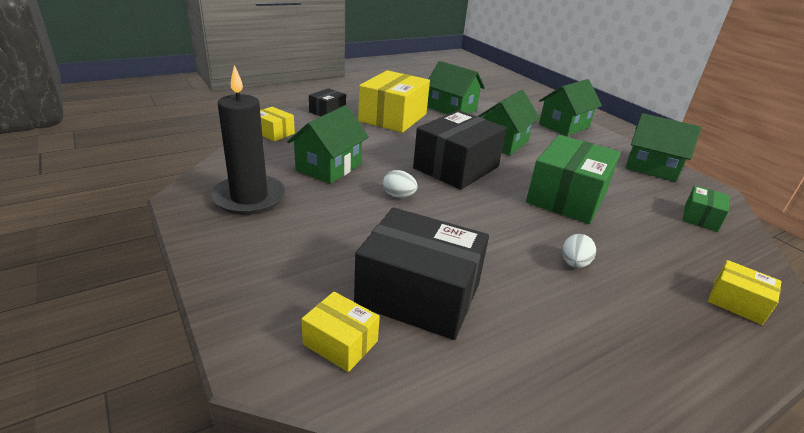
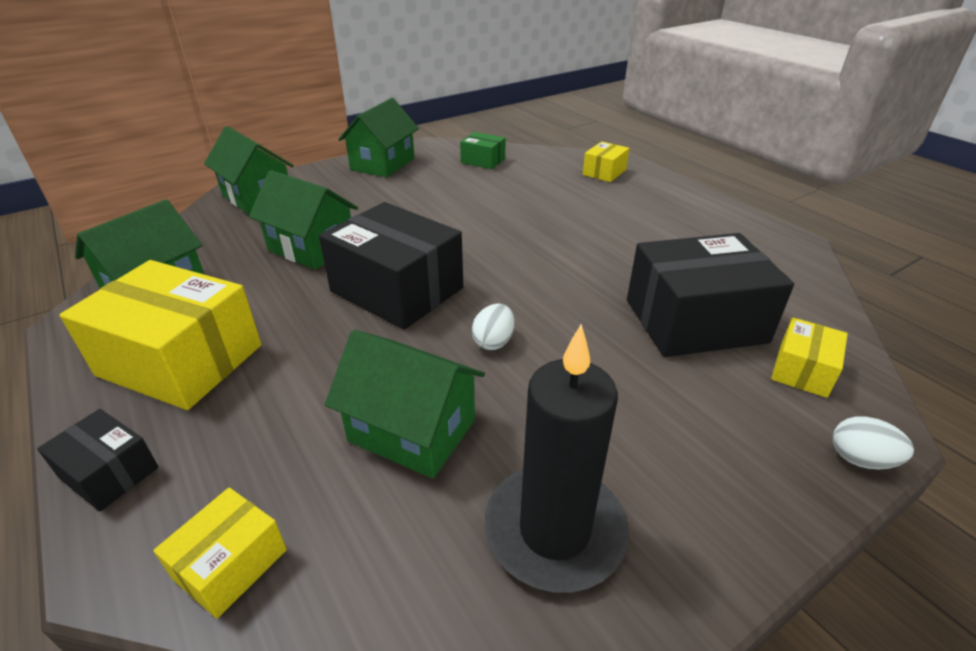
camera: 90 degrees left, 5 degrees up
black box [354,208,489,340] -> black box turned 60 degrees clockwise [627,233,794,357]
green box [526,135,621,224] -> none
white egg [562,234,596,268] -> white egg moved to [833,416,914,469]

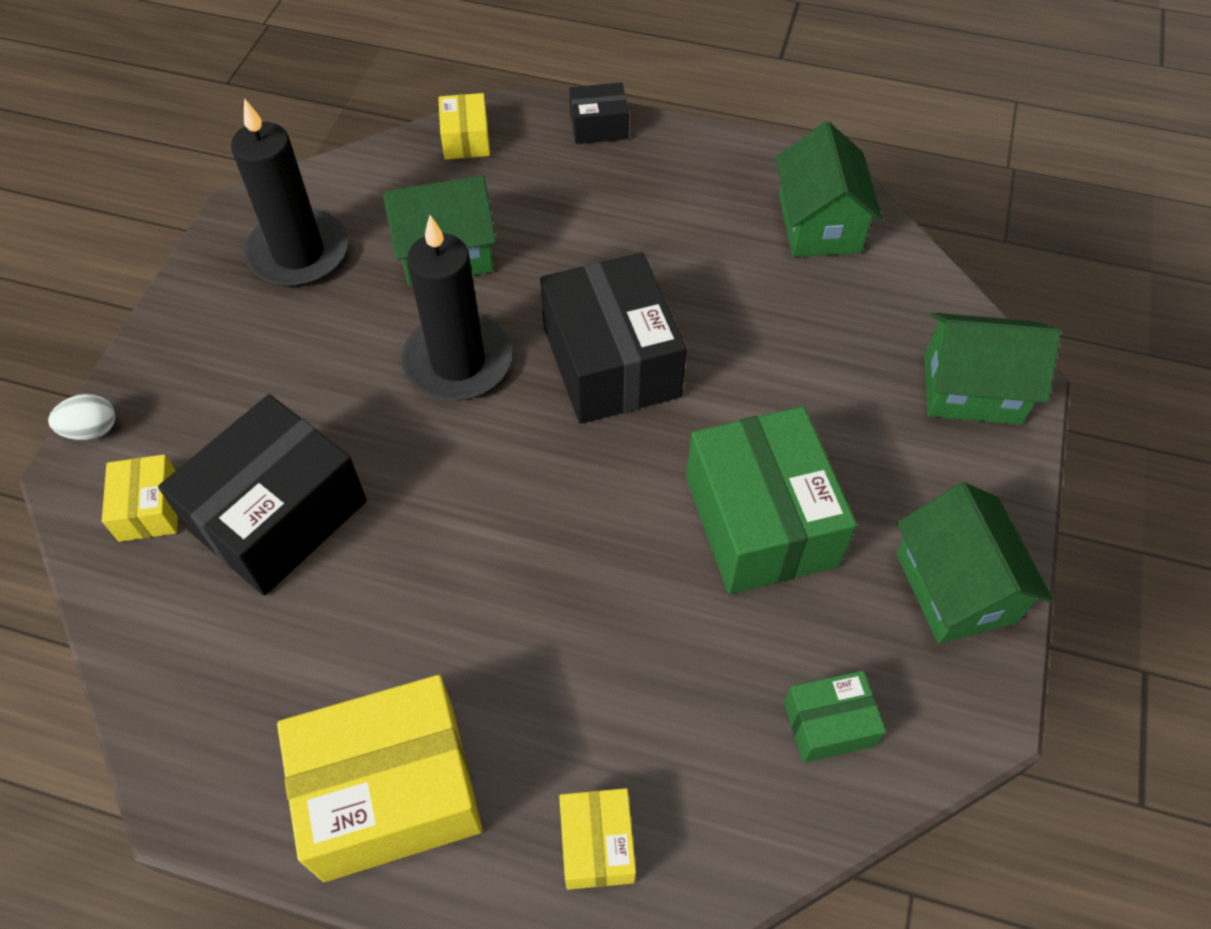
camera: 140 degrees right, 20 degrees up
yellow box [60,260,261,410] -> yellow box moved to [277,675,482,882]
green house [249,170,358,270] -> none
black box [319,202,463,330] -> black box turned 75 degrees clockwise [540,252,687,424]
white egg [472,304,515,350] -> black candle [401,215,512,400]
none -> green box [686,406,857,594]

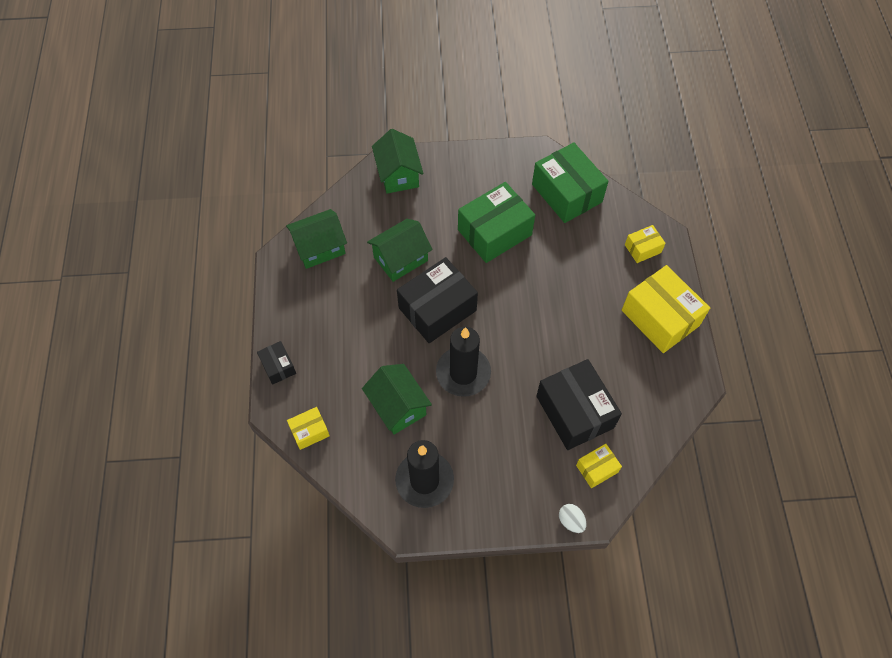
camera: 110 degrees left, 5 degrees up
black box [158,394,367,596] -> black box turned 45 degrees clockwise [536,359,622,450]
green box [784,671,886,763] -> green box [532,142,608,223], size x2.02
green house [896,482,1053,644] -> green house moved to [367,219,433,282]

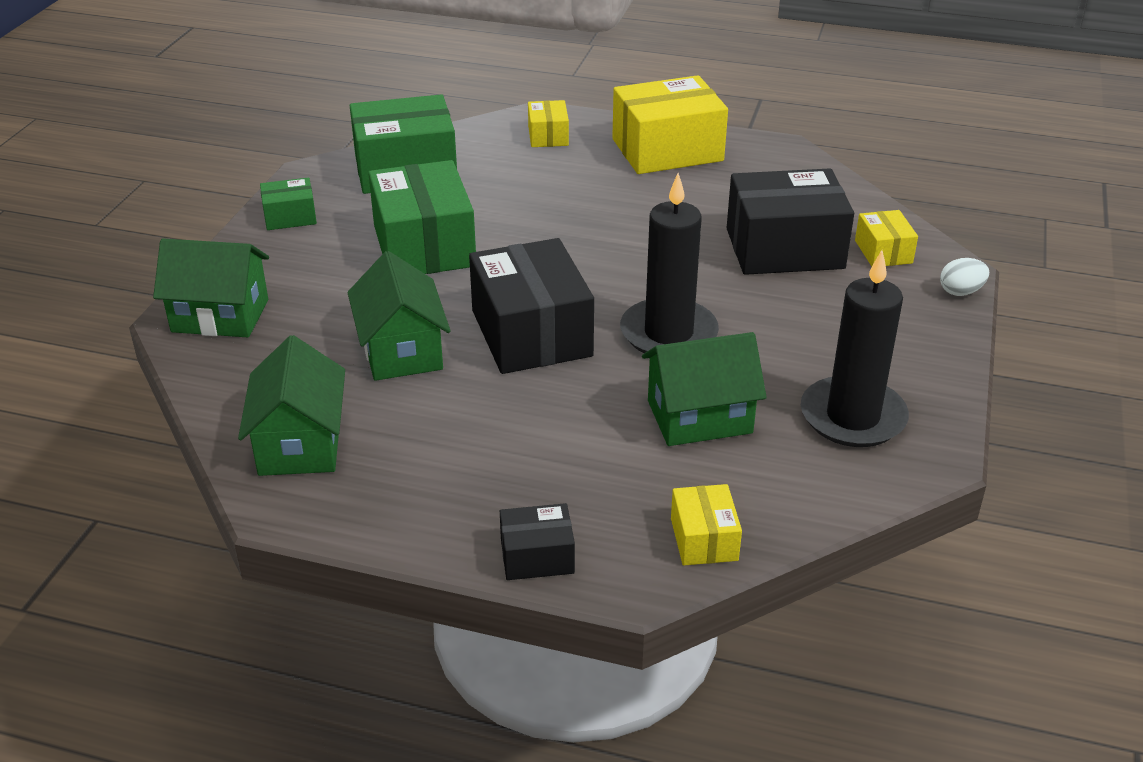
camera: 70 degrees left, 25 degrees down
none -> green box [260,177,317,230]

